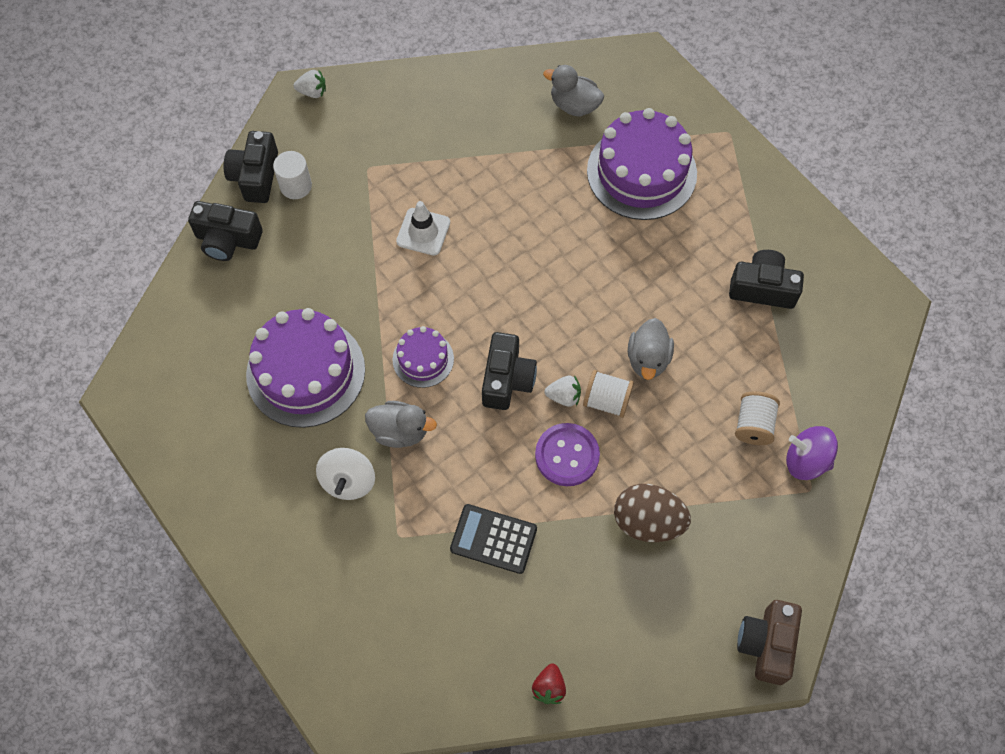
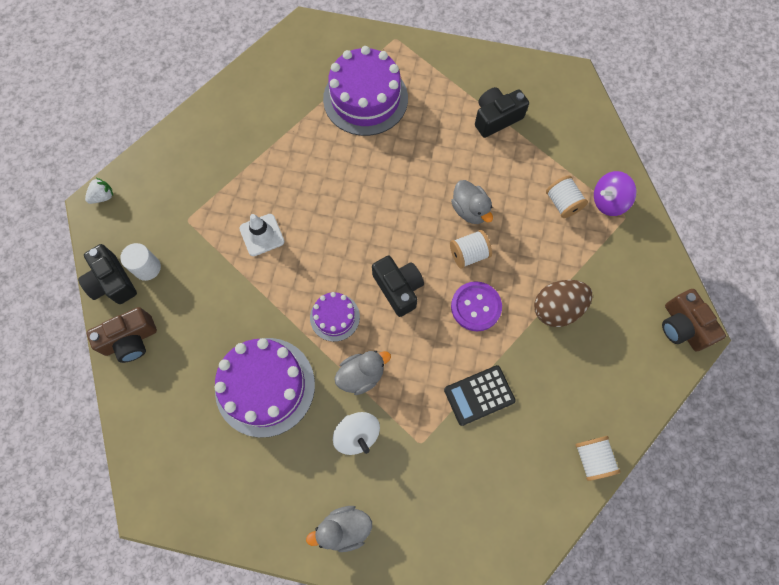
camera: 40 degrees left, 5 degrees up
black camera [188,201,263,261] -> brown camera [86,307,157,363]
red strawberry [532,664,566,704] -> white spool [575,436,621,481]
grey duck [543,65,604,117] -> grey duck moved to [306,506,372,552]
white strawberry [544,375,581,407] -> none

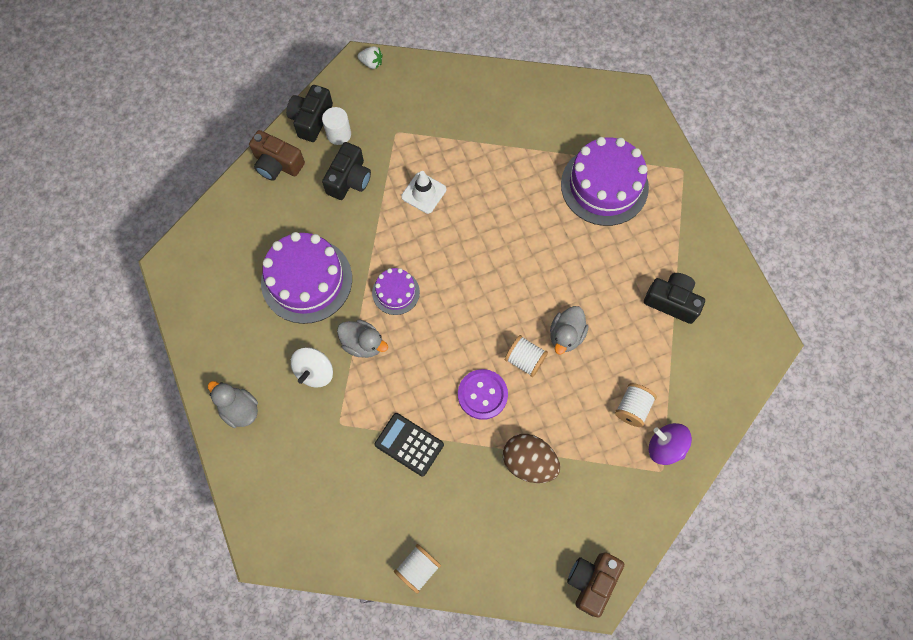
camera: 55 degrees right, 0 degrees up
black camera [372,255,424,317] -> black camera moved to [322,142,371,200]

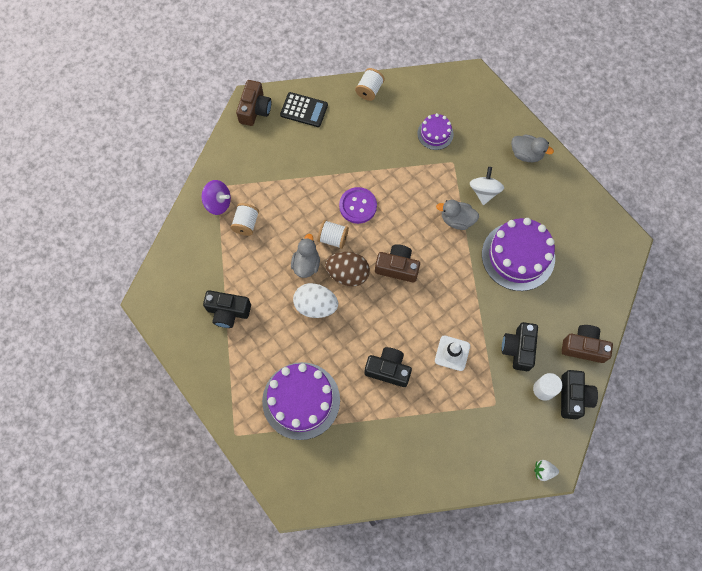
camera: 165 degrees right, 0 degrees up
purple cake [372,268,420,315] -> purple cake moved to [417,113,453,150]
black calculator [375,413,444,477] -> black calculator moved to [280,92,328,127]
brown egg [503,434,560,483] -> brown egg moved to [325,252,370,287]
none -> white egg [293,283,338,318]
none -> black camera [364,347,412,387]
none -> brown camera [375,244,420,283]

